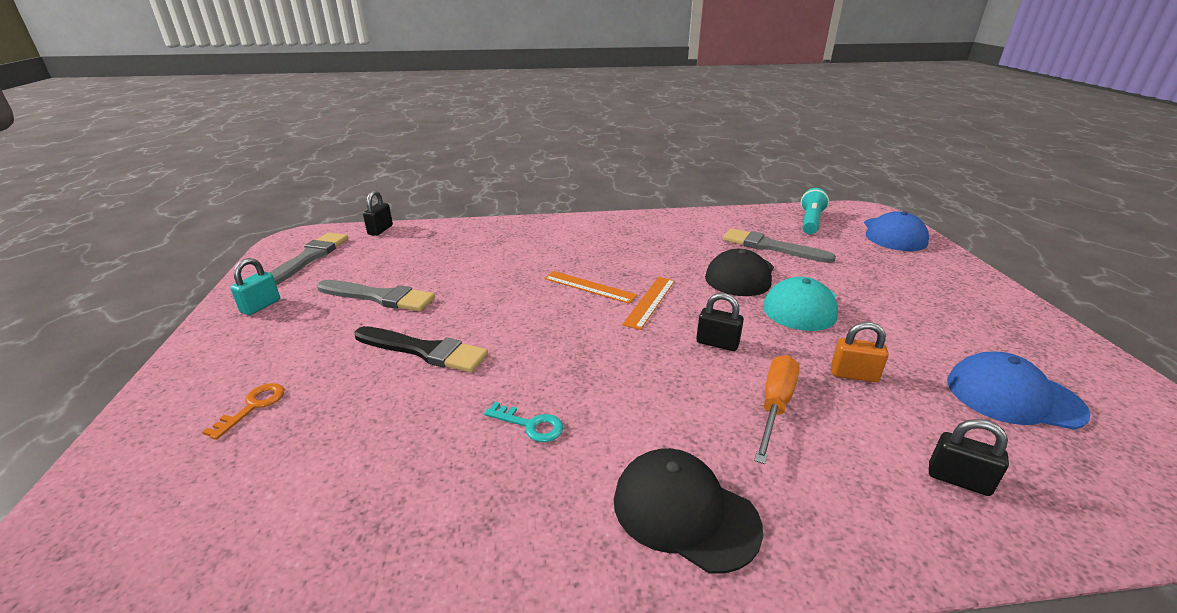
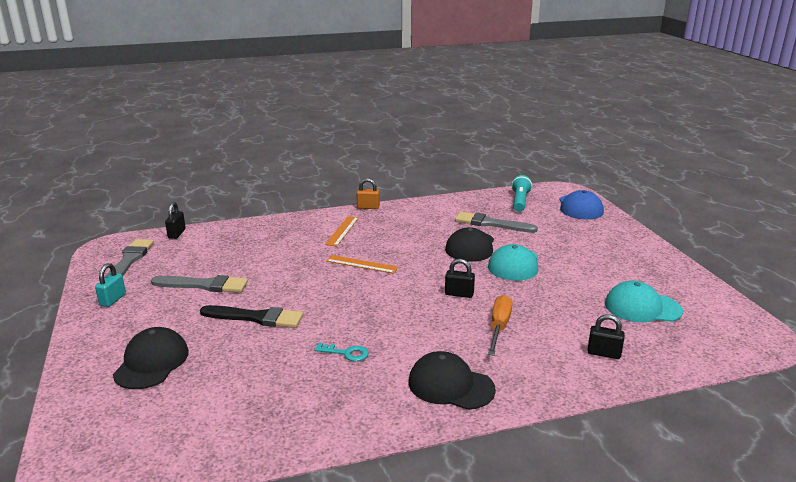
camera: 10 degrees left, 5 degrees down
orange key [202,383,284,440] -> black cap [113,327,189,389]
orange ruler [622,277,675,330] -> orange ruler moved to [325,216,359,246]
orange padlock [831,322,889,382] -> orange padlock moved to [356,178,380,209]
blue cap [947,352,1091,430] -> turquoise cap [605,280,683,322]

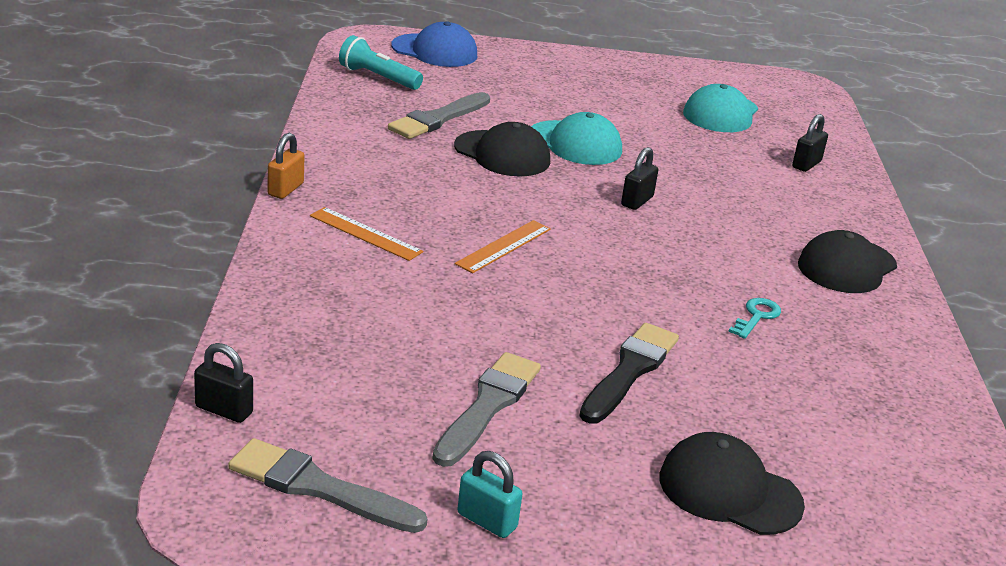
camera: 75 degrees left, 5 degrees up
orange screwdriver [488,295,512,356] -> none

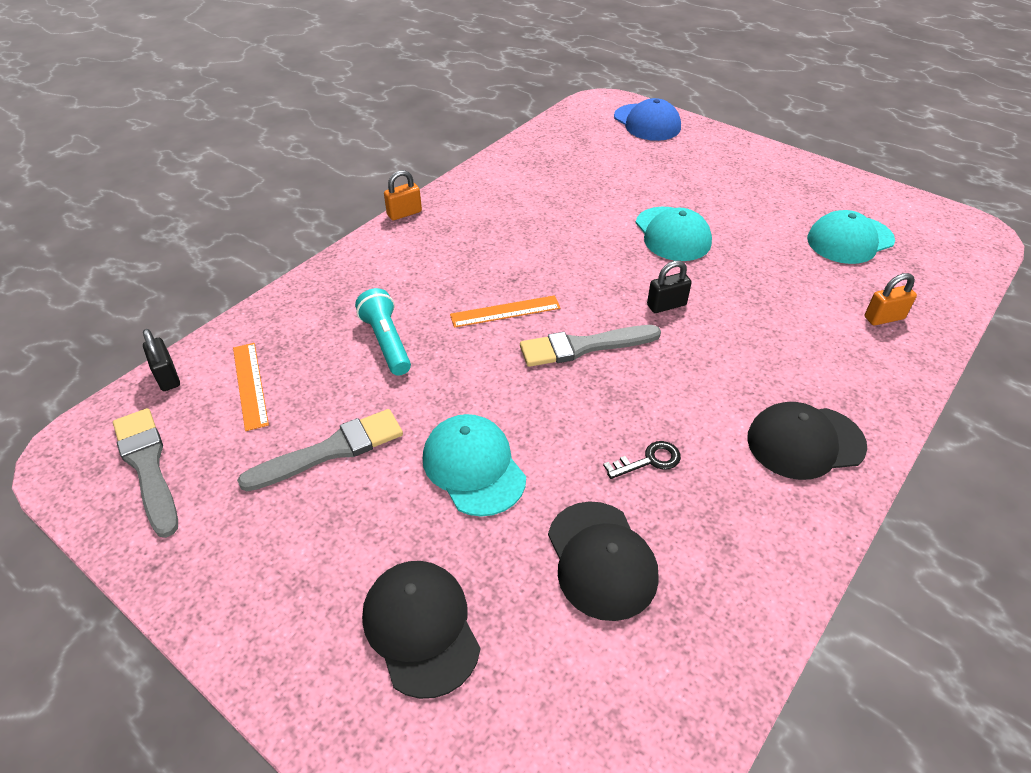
camera: 40 degrees right, 15 degrees up
orange ruler [310,207,423,261] -> orange ruler moved to [233,343,269,431]
turquoise flashlight [339,35,423,90] -> turquoise flashlight moved to [355,288,411,376]
grey brush [388,92,490,139] -> grey brush moved to [520,325,661,367]
black cap [454,122,550,177] -> black cap moved to [548,501,659,621]
turquoise padlock [457,451,522,538] -> none
black brush [579,323,679,424] -> turquoise cap [423,414,526,517]
turquoise key [728,298,781,339] -> black key [603,441,681,479]
black padlock [792,114,828,172] -> orange padlock [865,273,917,325]

